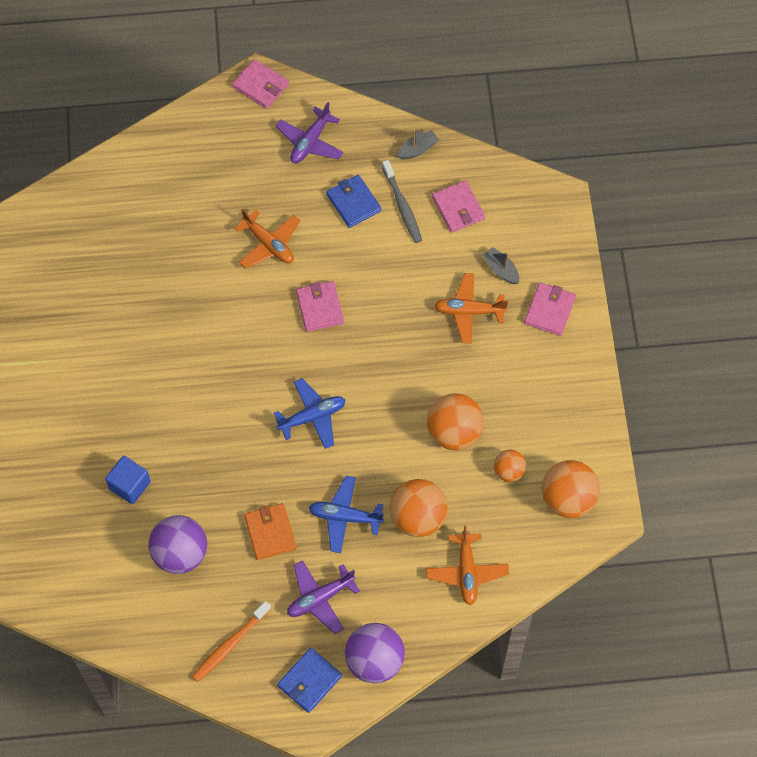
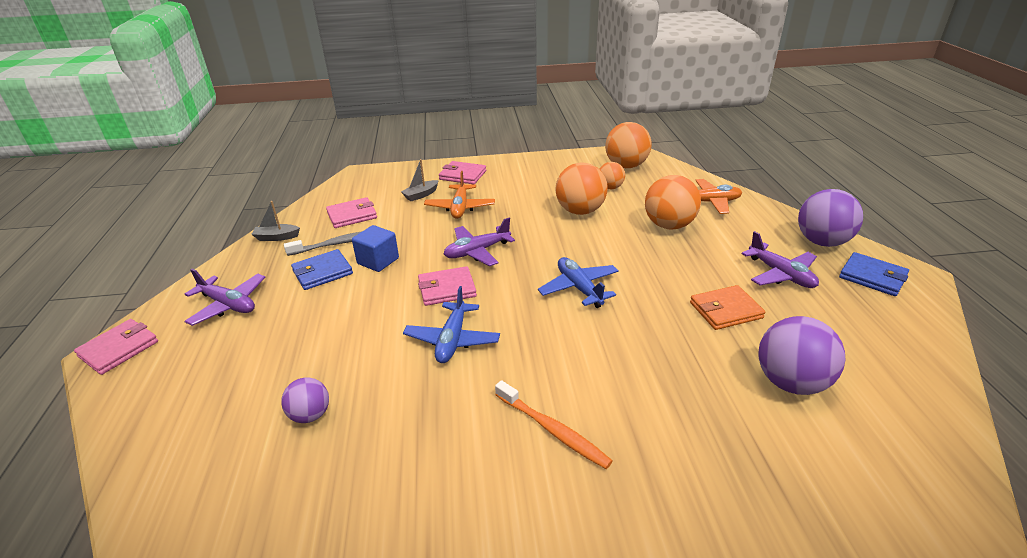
camera: 90 degrees left, 30 degrees down
blue cube [105,456,151,504] -> blue cube moved to [352,225,399,272]
orange toothbrush [192,601,271,682] -> orange toothbrush moved to [495,380,613,469]
orange plane [234,209,300,269] -> none
blue plane [308,476,384,553] -> blue plane moved to [403,286,500,363]
grey boat [397,130,439,159] -> grey boat turned 60 degrees counterclockwise [251,201,300,241]
none -> purple ball [281,378,329,423]
none -> purple plane [444,218,515,266]

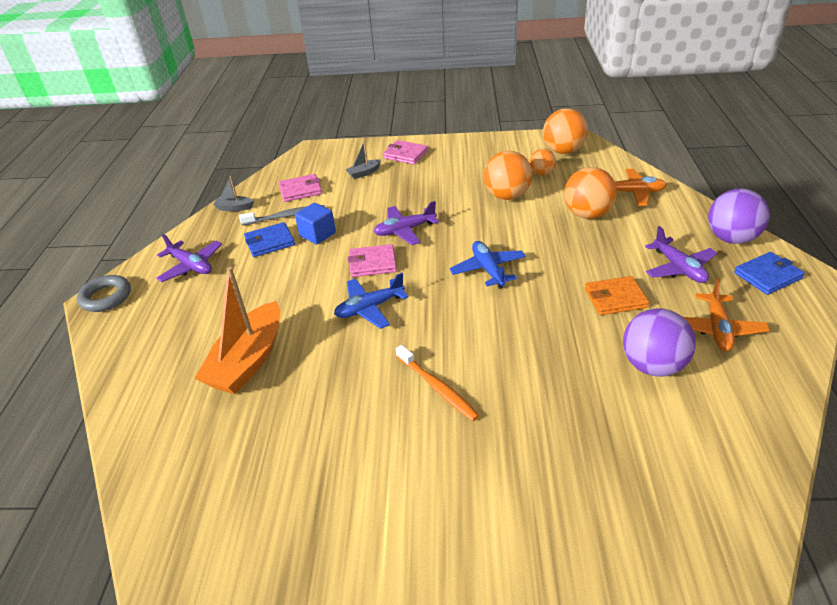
camera: 10 degrees right, 5 degrees up
pink wallet [74,319,158,375] -> grey ring [77,275,131,312]
purple ball [281,378,329,423] -> orange boat [194,267,280,394]
blue plane [403,286,500,363] -> blue plane turned 45 degrees clockwise [334,273,408,329]
orange plane [424,171,495,219] -> orange plane moved to [683,278,770,352]
blue wallet [839,252,909,296] -> blue wallet turned 75 degrees counterclockwise [734,252,805,295]

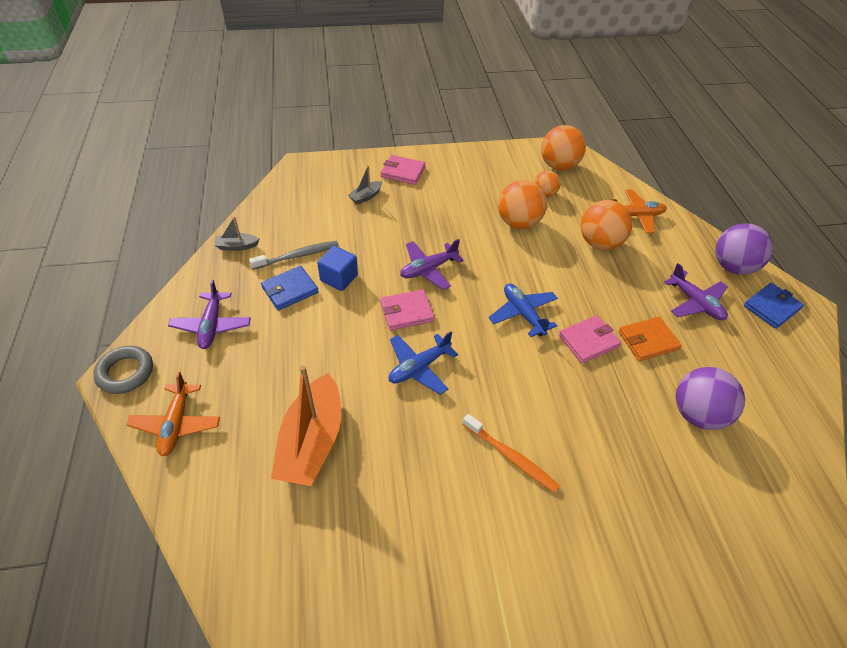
camera: 15 degrees left, 10 degrees up
purple plane [156,234,222,282] -> purple plane turned 60 degrees clockwise [168,280,251,349]
pink wallet [278,174,322,202] -> pink wallet moved to [559,315,621,363]
orange plane [683,278,770,352] -> orange plane moved to [126,371,220,457]

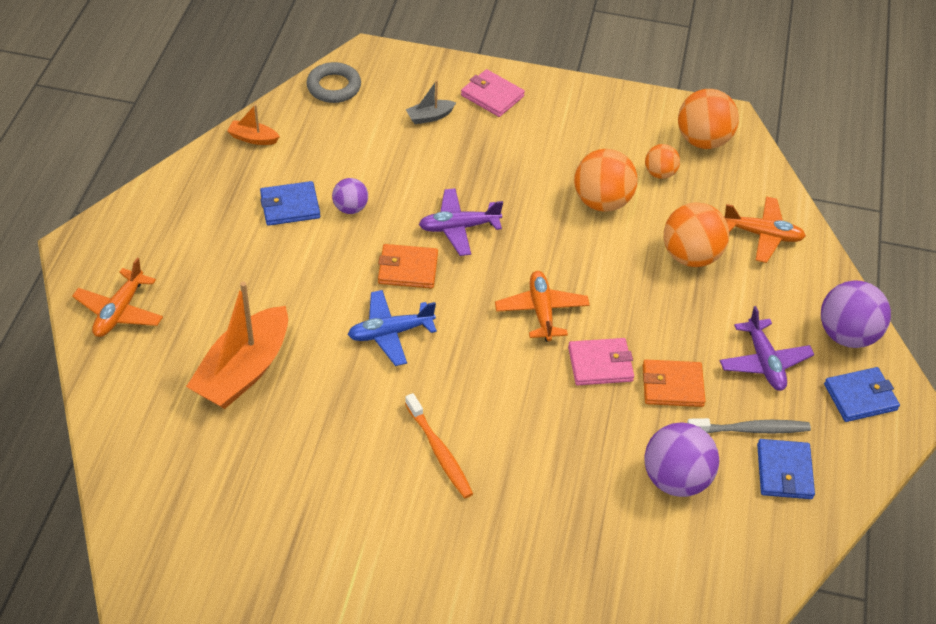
camera: 20 degrees right, 0 degrees up
grey ring [93,346,153,394] -> grey ring moved to [307,62,361,103]
purple plane [168,280,251,349] -> none
grey boat [214,216,259,251] -> orange boat [227,104,280,145]
grey toothbrush [249,241,339,270] -> grey toothbrush moved to [687,418,811,433]
blue cube [317,246,358,291] -> purple ball [332,178,368,214]
pink wallet [380,289,435,330] -> orange wallet [378,244,438,289]
blue plane [489,284,558,337] -> orange plane [495,271,590,342]
none -> blue wallet [757,439,815,499]

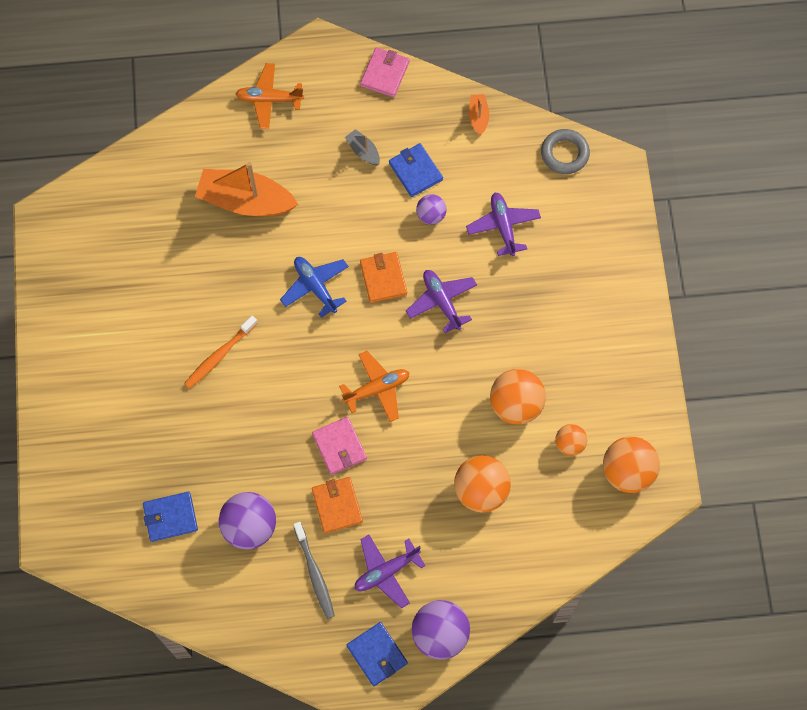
camera: 75 degrees right, 20 degrees up
grey boat [406,80,456,124] -> grey boat moved to [345,129,380,166]
pink wallet [461,69,525,117] -> pink wallet moved to [360,48,410,97]
orange plane [724,196,806,263] -> none
blue wallet [757,439,815,499] -> blue wallet moved to [143,492,198,542]
none -> purple plane [466,193,541,256]

